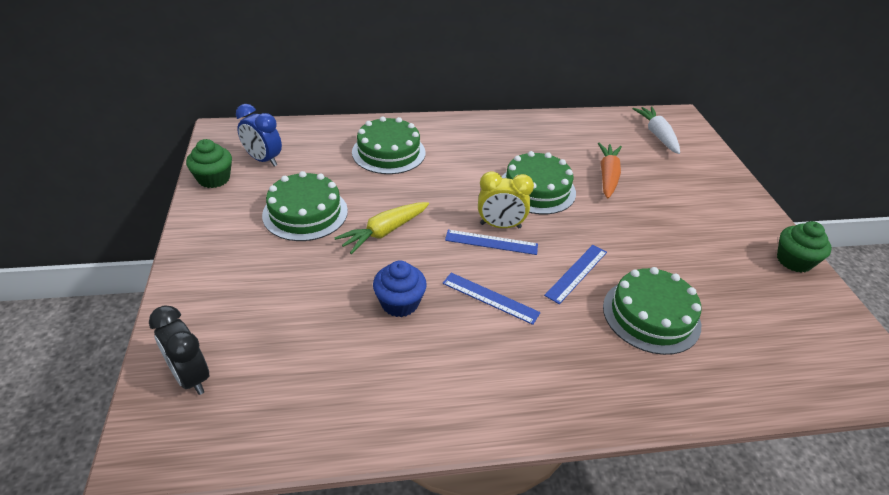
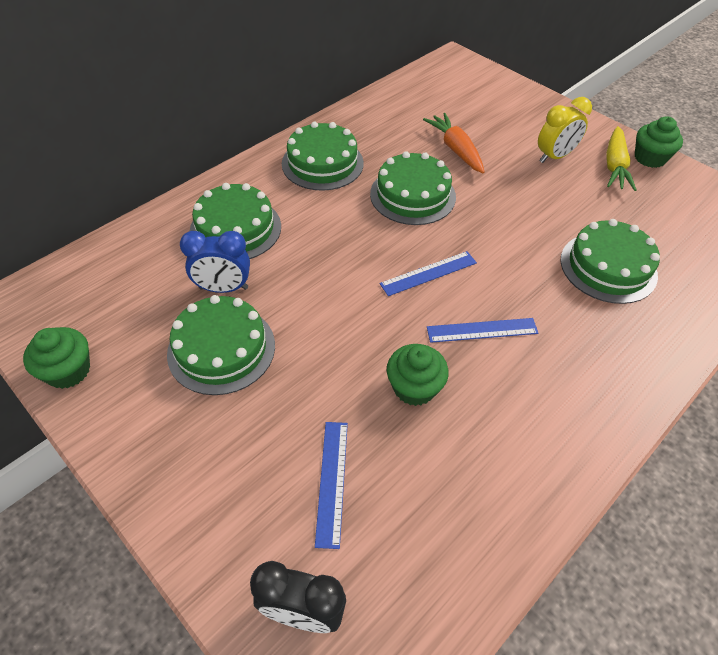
camera: 35 degrees left, 10 degrees up
blue clock [236,104,282,167] -> blue clock moved to [180,231,250,293]
yellow carrot [334,202,429,254] -> yellow carrot moved to [606,126,637,191]
blue cupcake [373,260,427,317] -> green cupcake [387,344,449,406]
yellow clock [478,171,534,229] -> yellow clock moved to [538,97,592,163]
blue ruler [544,245,607,304] -> blue ruler moved to [315,422,348,549]
white carrot [632,106,680,154] -> none
none -> green cake [282,122,364,191]

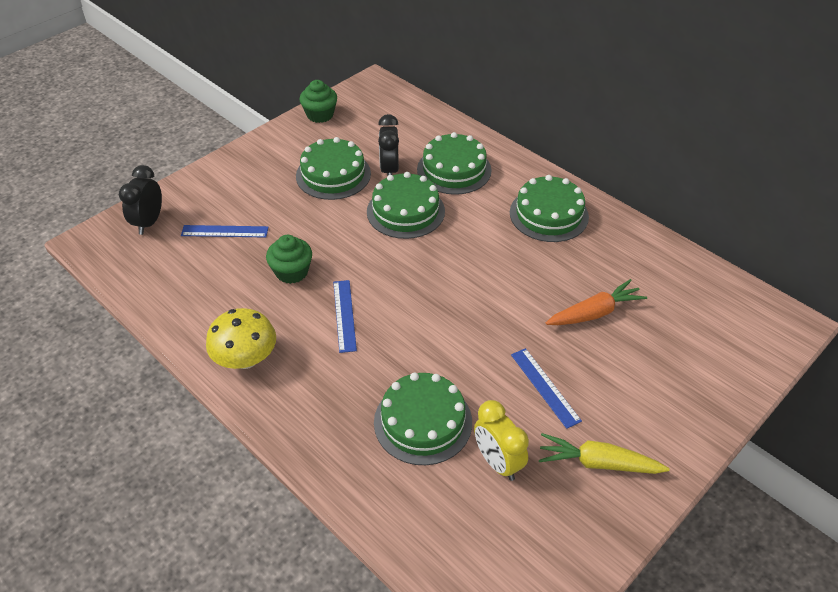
camera: 90 degrees right, 5 degrees down
blue clock [180,231,250,293] -> black clock [378,114,399,176]
green cake [370,151,456,225] -> green cake moved to [367,172,445,239]
blue ruler [380,251,477,296] -> blue ruler moved to [511,348,582,429]
yellow clock [538,97,592,163] -> yellow clock moved to [474,400,529,481]
green cupcake [635,116,683,168] -> none
none -> yellow mushroom [206,308,276,369]

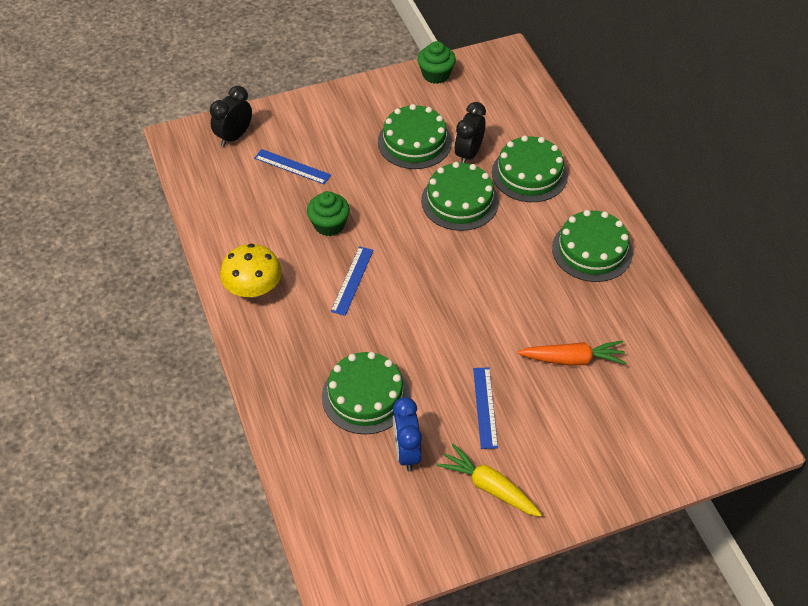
camera: 25 degrees right, 5 degrees up
yellow clock [474,400,529,481] -> blue clock [393,397,422,472]

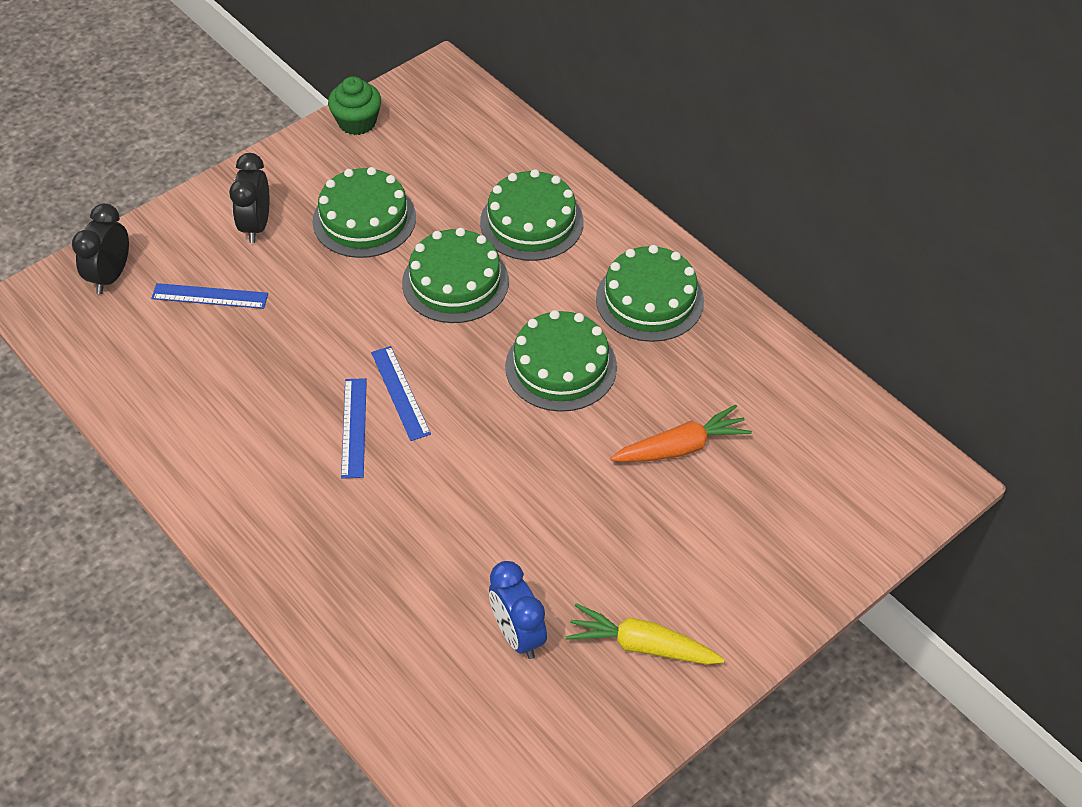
camera: 20 degrees left, 0 degrees up
yellow mushroom [220,244,282,298] -> none
green cupcake [307,191,350,236] -> none
green cake [322,352,410,435] -> green cake moved to [505,310,617,412]
black clock [454,102,486,163] -> black clock moved to [229,153,269,243]
blue ruler [473,367,498,449] -> blue ruler moved to [371,346,431,441]

